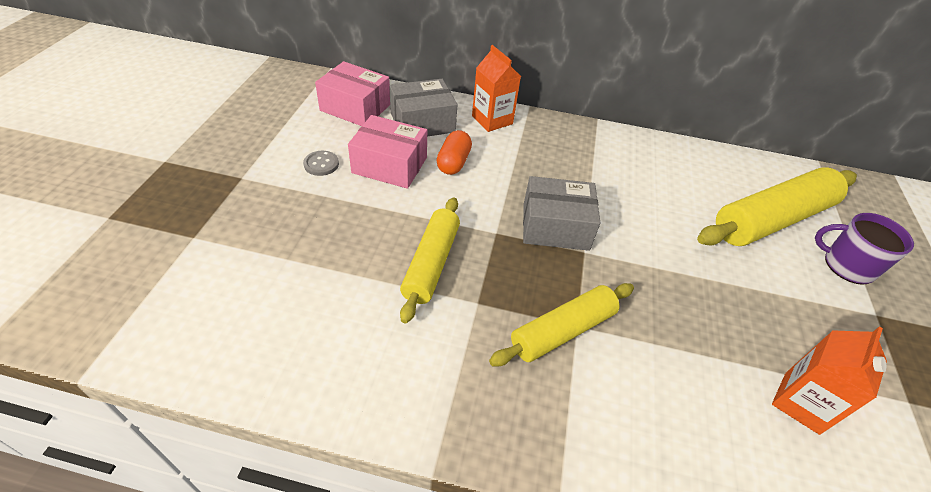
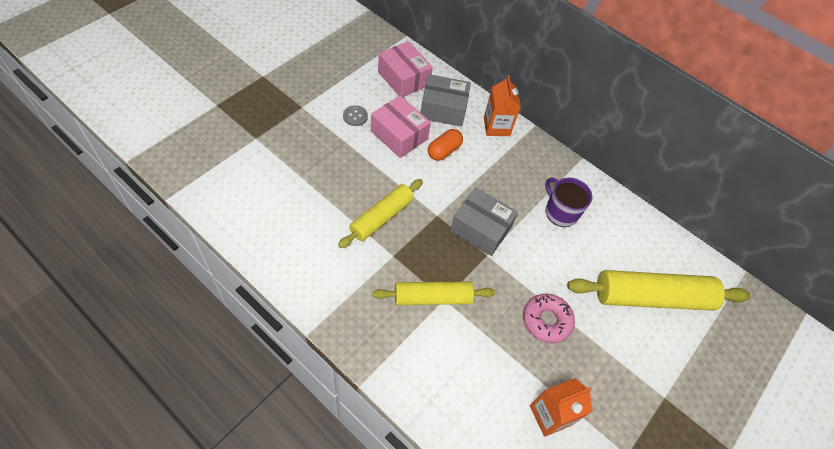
camera: 25 degrees right, 10 degrees up
purple mug [815,213,914,285] -> purple mug moved to [546,178,592,227]
none -> pink donut [523,293,575,343]

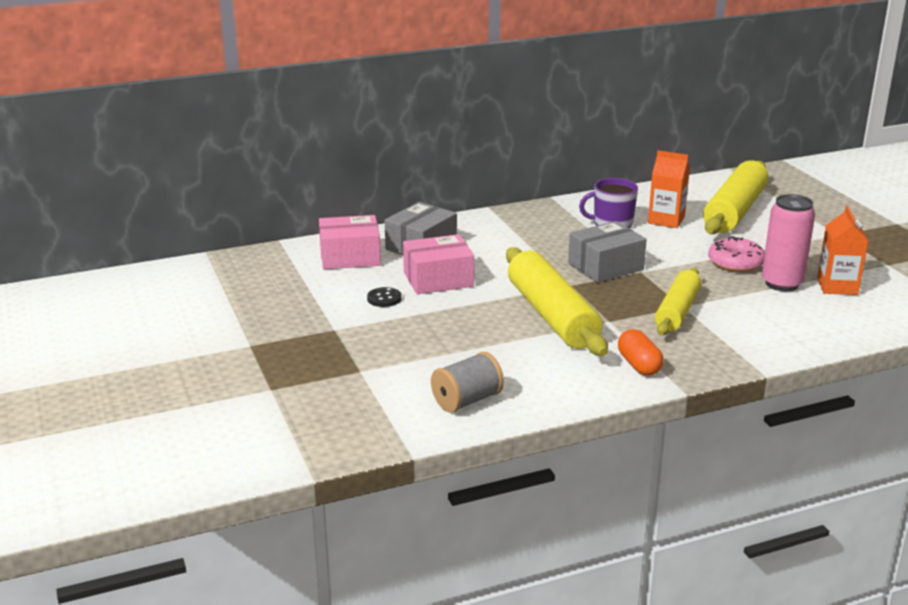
camera: 55 degrees left, 30 degrees down
yellow rolling pin [338,179,423,248] -> yellow rolling pin [506,247,608,356], size x1.56
grey button [343,105,368,126] -> black button [367,287,402,307]
orange capsule [428,129,463,161] -> orange capsule moved to [618,329,664,376]
orange carton [484,75,521,136] -> orange carton moved to [648,150,690,228]
none -> grey spool [431,352,504,413]
none -> pink can [762,194,815,291]

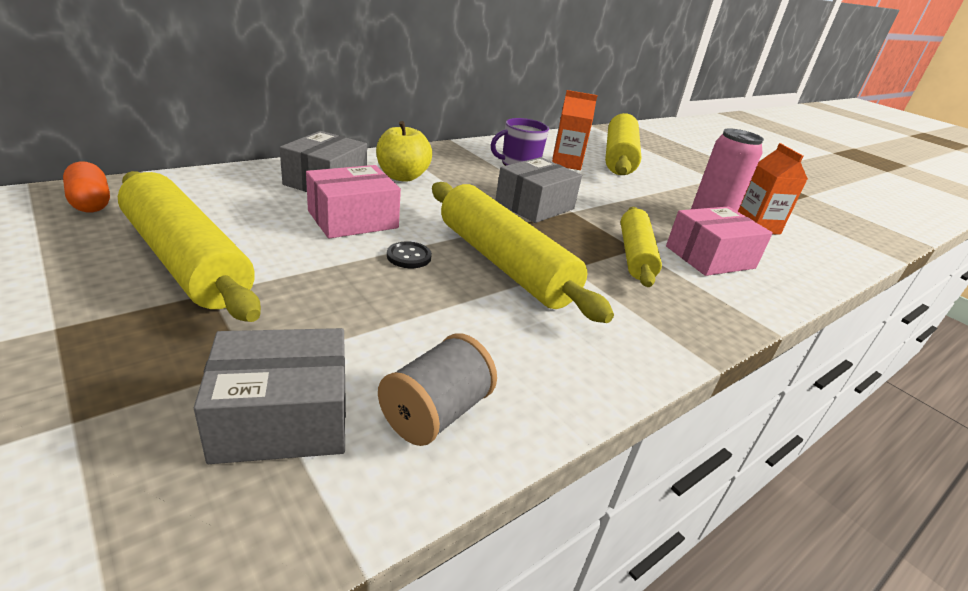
camera: 20 degrees left, 5 degrees up
pink box [319,215,381,269] -> pink box moved to [666,207,773,276]
black button [367,287,402,307] -> black button moved to [387,242,432,268]
orange capsule [618,329,664,376] -> orange capsule moved to [63,161,110,212]
pink donut [708,236,765,272] -> none
none -> yellow rolling pin [118,171,261,322]
none -> grey box [194,328,346,464]
none -> yellow apple [376,121,432,182]

